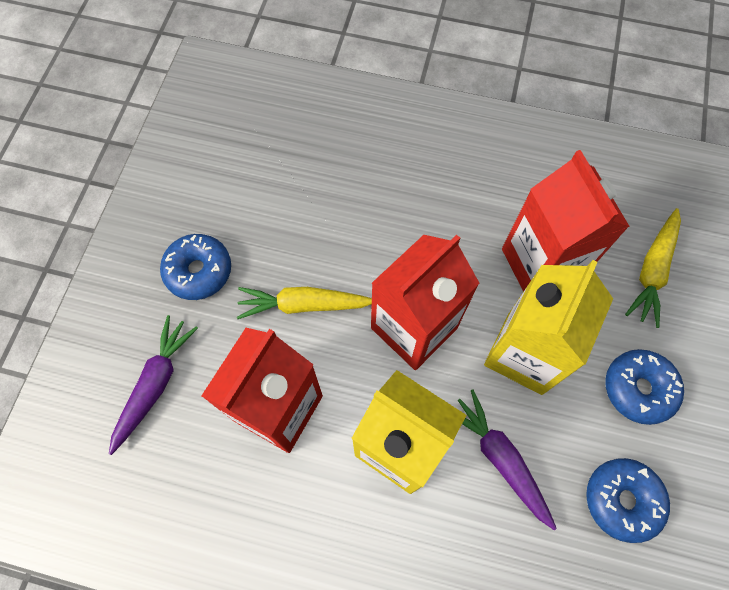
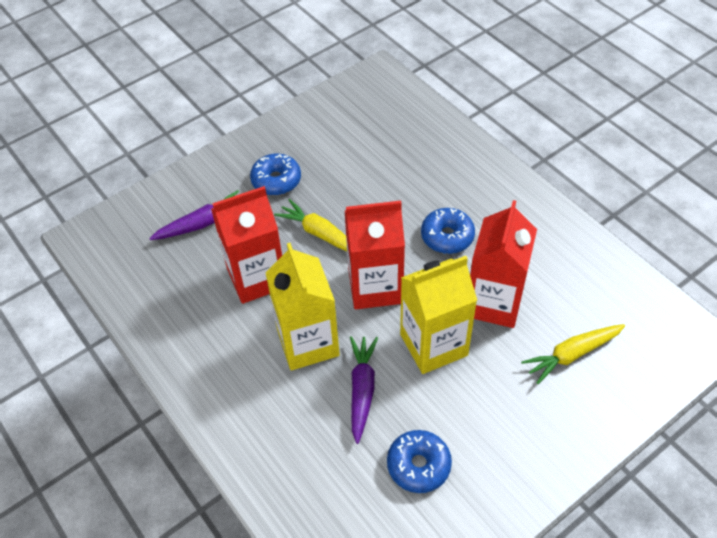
camera: 40 degrees right, 15 degrees down
blue donut [605,349,684,425] -> blue donut moved to [421,208,475,254]

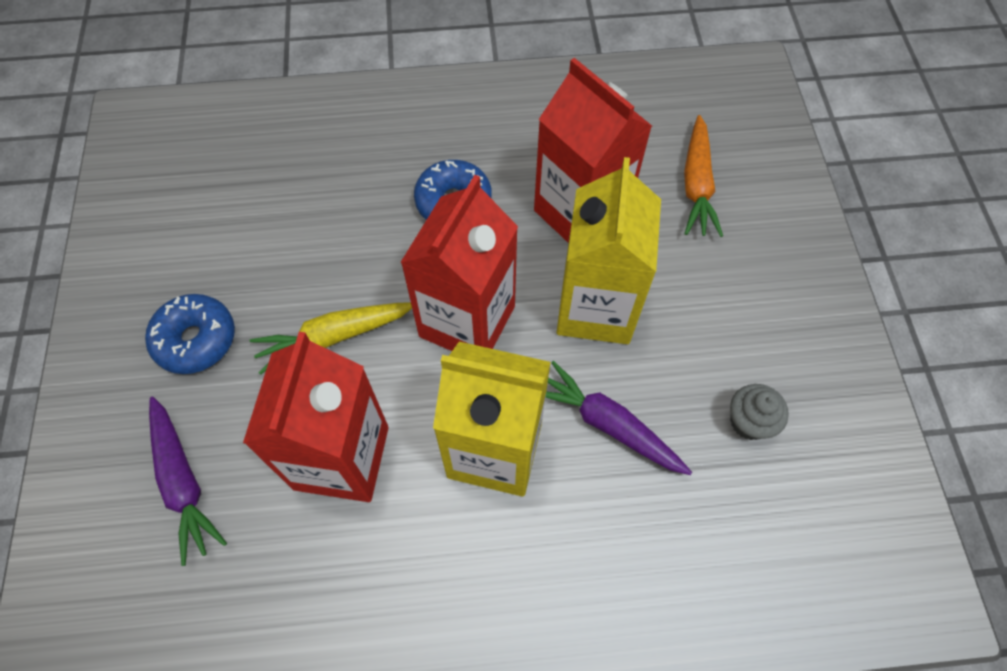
camera: 60 degrees left, 10 degrees up
purple carrot [149,190,239,240] -> purple carrot turned 150 degrees clockwise [149,397,227,566]
blue donut [387,430,452,493] -> grey cupcake [730,384,789,440]
yellow carrot [521,324,625,384] -> orange carrot [684,115,723,237]

